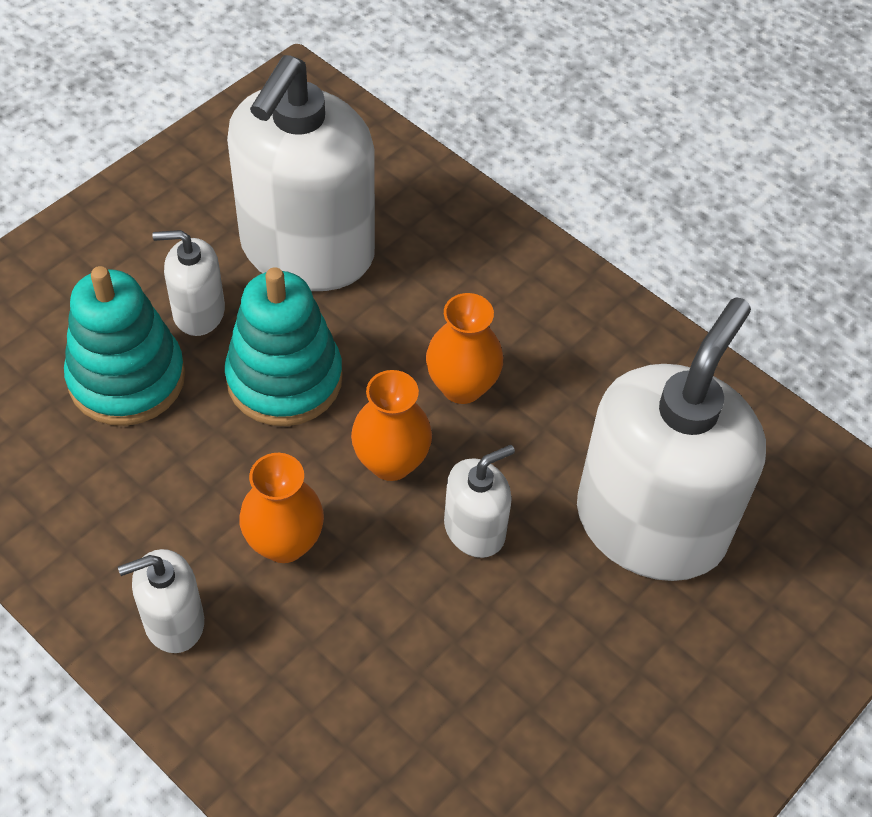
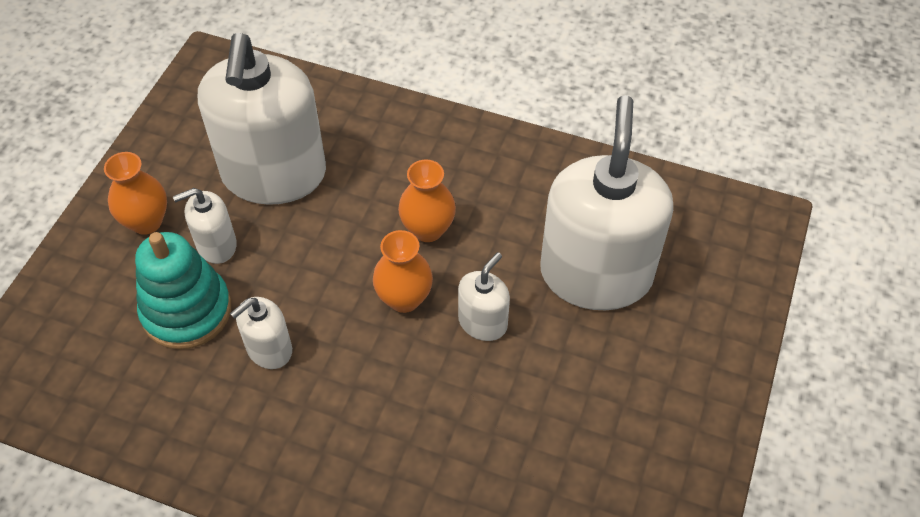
camera: 20 degrees left, 0 degrees up
white soap dispenser [118,549,204,653] -> white soap dispenser moved to [230,297,292,369]
turquoise stacking toy [225,267,342,426] -> none
orange vase [239,453,324,563] -> orange vase moved to [104,152,167,235]

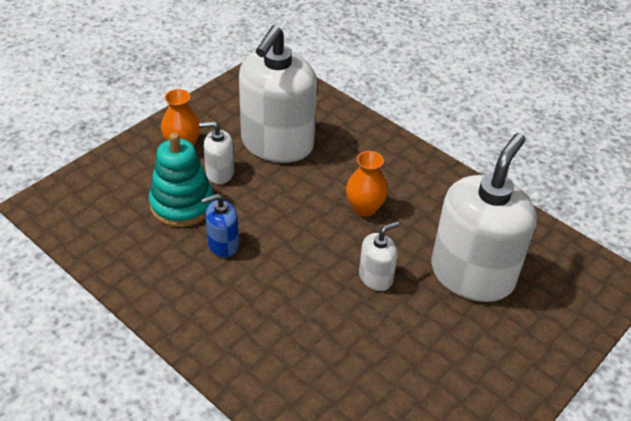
camera: 20 degrees right, 10 degrees down
white soap dispenser [230,297,292,369] -> blue soap dispenser [201,194,239,258]
orange vase [373,230,433,313] -> none

